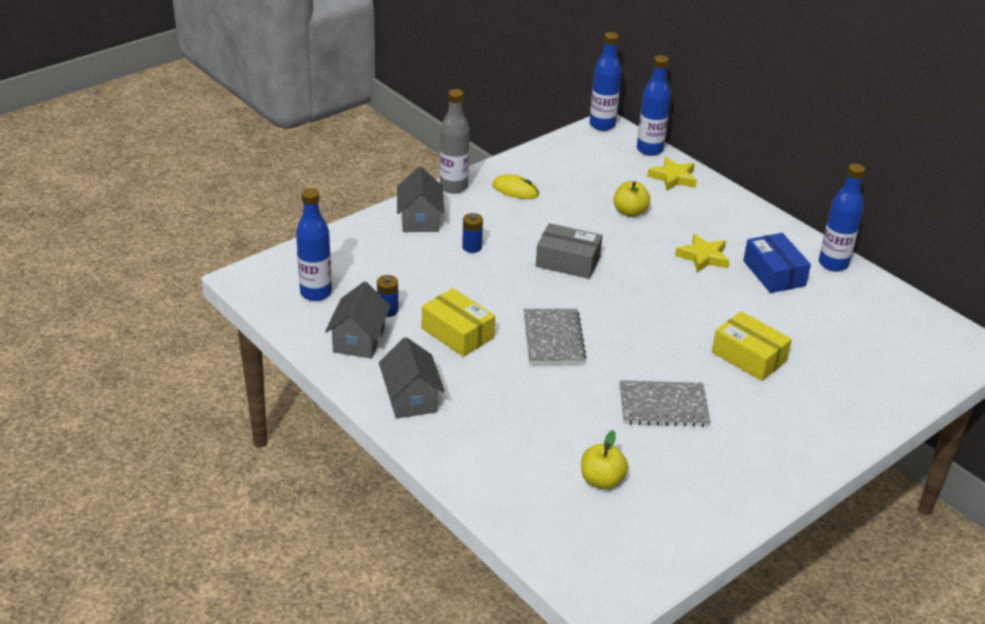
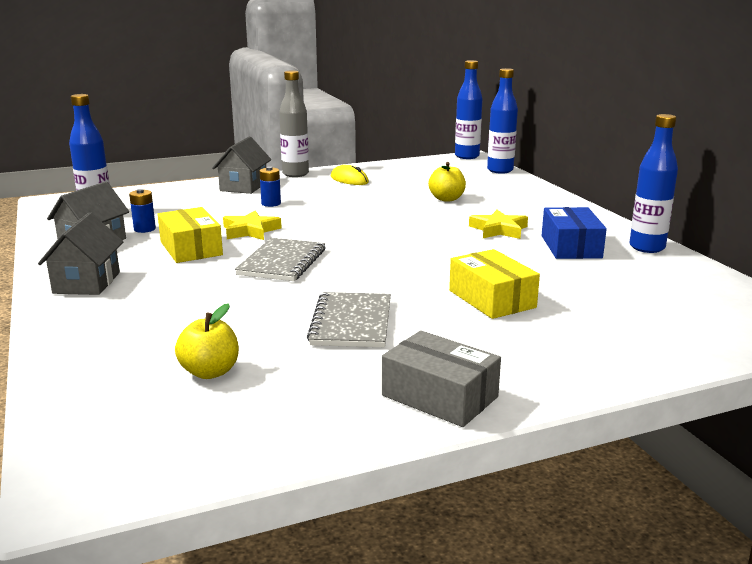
camera: 20 degrees right, 15 degrees down
grey box [536,223,603,279] -> grey box moved to [382,330,501,427]
grey notebook [619,380,710,427] -> grey notebook turned 75 degrees clockwise [307,292,391,347]
yellow star [647,157,697,191] -> yellow star moved to [223,210,282,240]

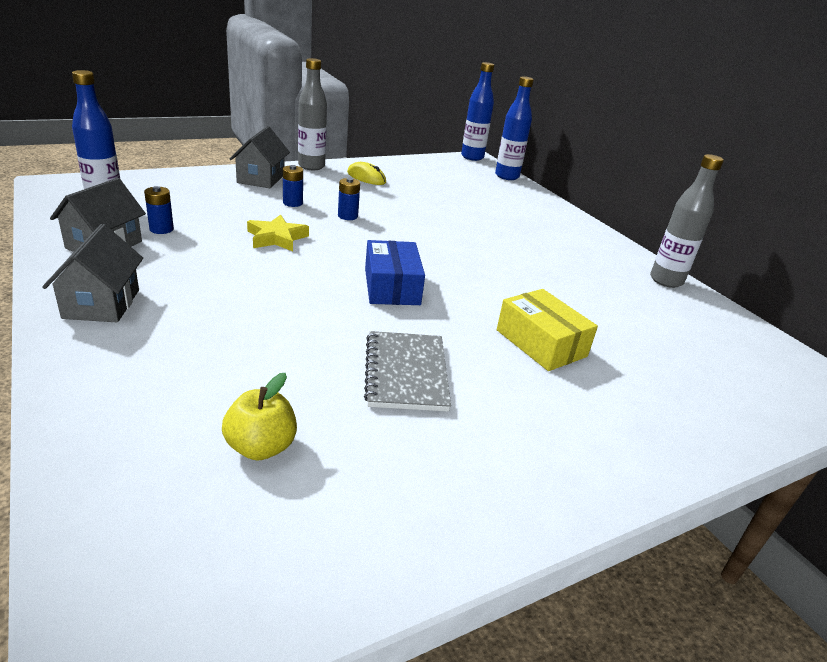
camera: 10 degrees left, 10 degrees up
yellow box [157,207,223,263] -> none
grey notebook [235,238,326,281] -> none
grey box [382,330,501,427] -> none
yellow apple [428,162,466,202] -> none
yellow star [469,210,528,239] -> none
blue box [541,207,607,259] -> blue box moved to [365,240,425,305]
blue bottle [629,114,678,253] -> grey bottle [650,154,724,288]
none -> blue battery [338,178,360,220]

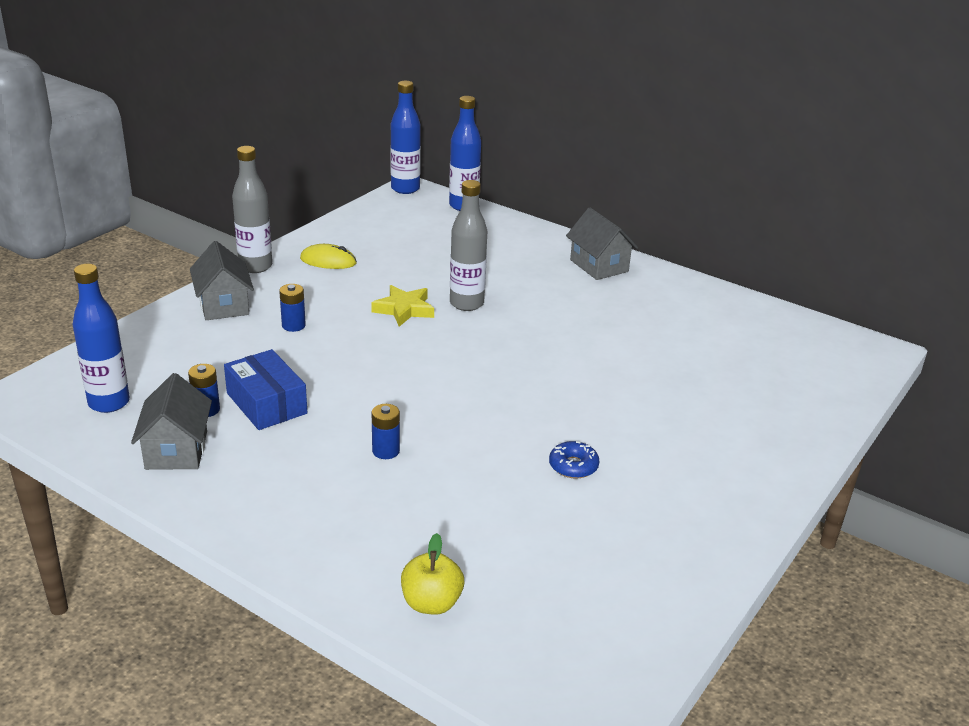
camera: 25 degrees left, 0 degrees up
grey house [42,224,143,322] -> grey house moved to [566,207,638,280]
yellow apple [222,373,297,461] -> yellow apple moved to [401,533,464,615]
yellow star [247,215,309,251] -> yellow star moved to [371,285,434,327]
blue battery [338,178,360,220] -> blue battery moved to [372,404,400,459]
grey notebook [364,331,451,412] -> blue donut [549,441,599,478]
blue box [365,240,425,305] -> blue box moved to [224,349,307,430]
yellow box [497,289,598,371] -> none
grey bottle [650,154,724,288] -> grey bottle moved to [450,180,487,311]

